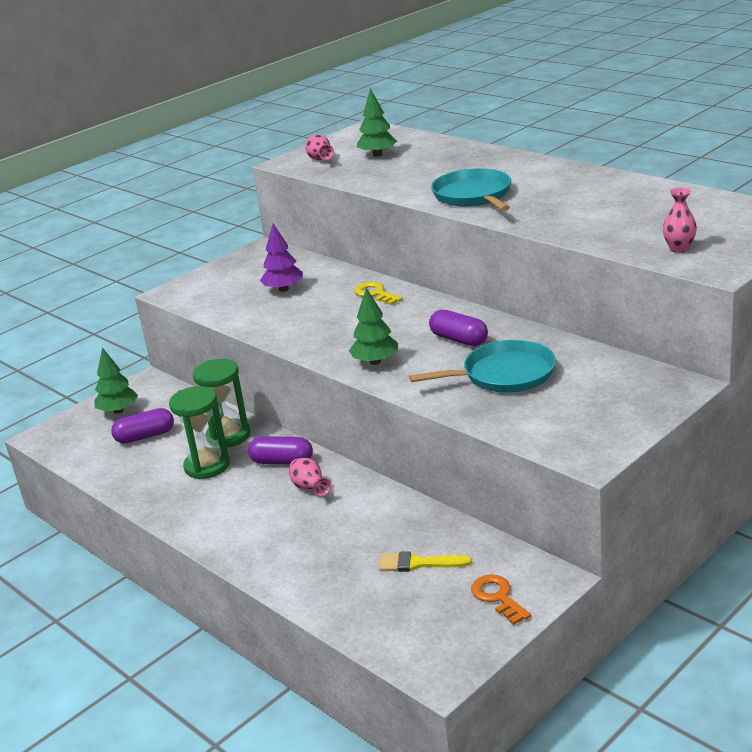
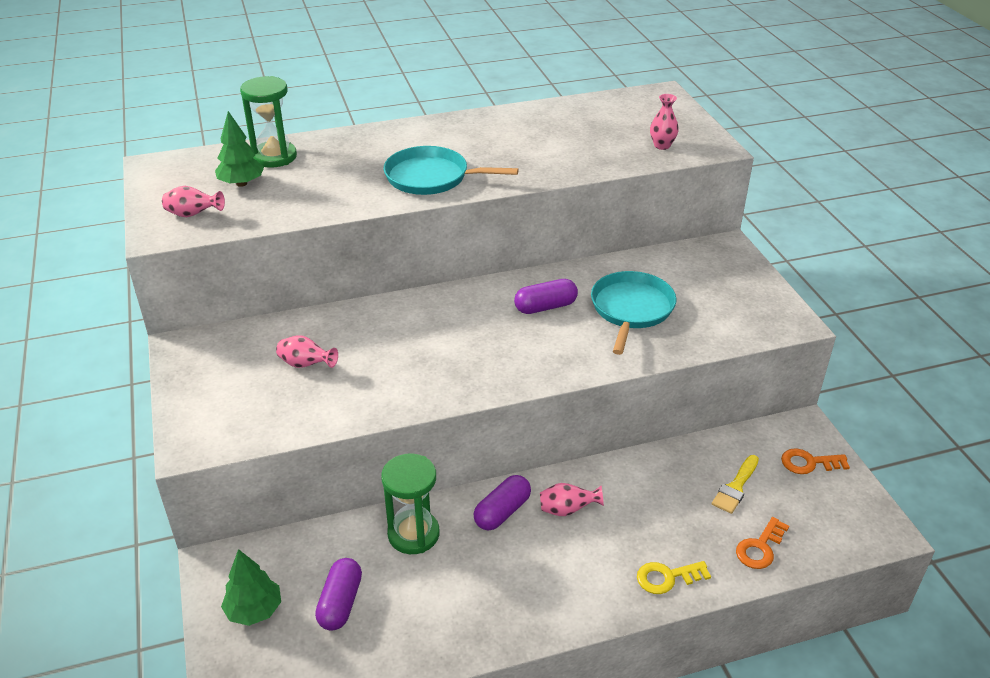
camera: 65 degrees left, 10 degrees up
green hourglass [169,386,230,479] -> green hourglass moved to [240,76,297,168]
purple tree [260,224,303,292] -> pink vase [276,335,338,368]
green tree [349,288,398,365] -> none
yellow key [354,282,403,305] -> yellow key moved to [637,561,711,594]
none -> orange key [736,517,789,569]

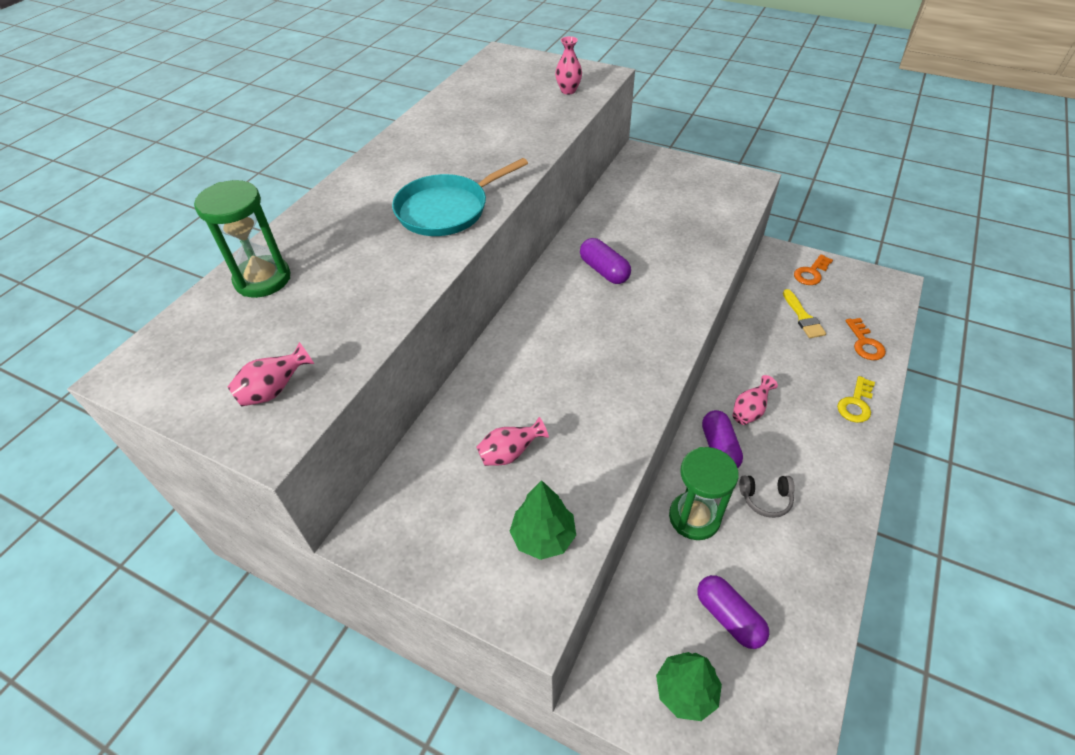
camera: 45 degrees left, 10 degrees up
green tree [215,111,264,187] -> green tree moved to [510,480,576,560]
purple capsule [514,279,578,314] -> purple capsule turned 60 degrees counterclockwise [580,238,631,284]
turquoise pan [591,271,677,355] -> none
none -> grey headphones [739,476,795,518]

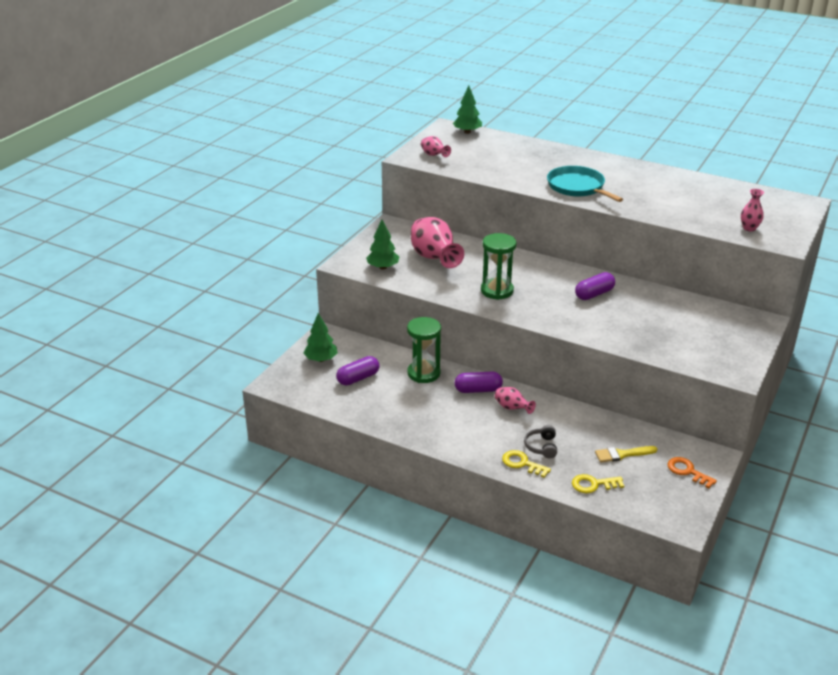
camera: 90 degrees right, 15 degrees down
green hourglass [194,180,291,298] -> green hourglass moved to [481,233,517,300]
pink vase [476,417,549,466] -> pink vase [411,217,464,268], size x2.03
grey headphones [739,476,795,518] -> grey headphones moved to [524,425,557,458]
orange key [845,318,886,360] -> yellow key [572,474,624,493]
none -> green tree [453,86,482,134]

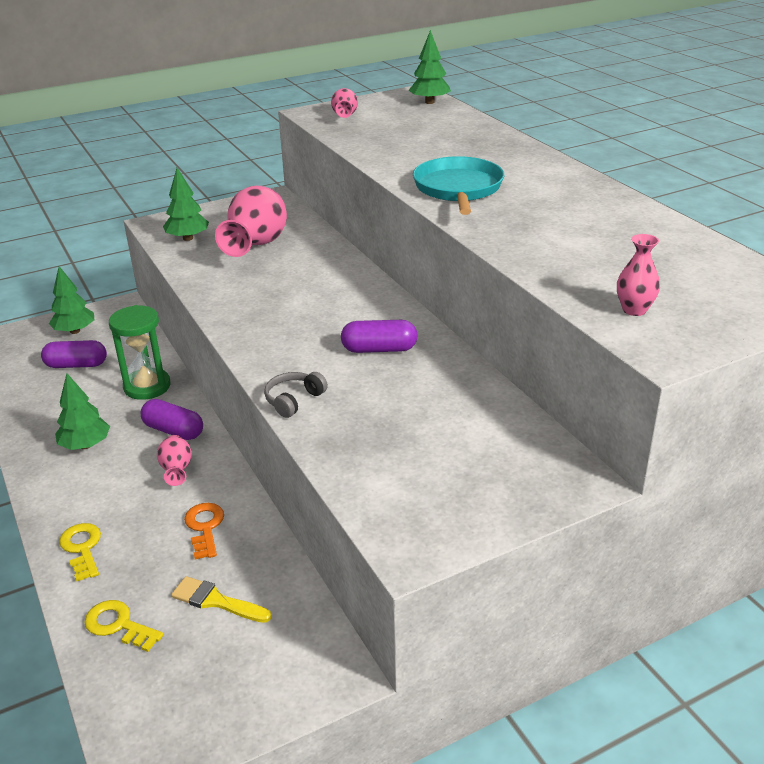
camera: 35 degrees right, 0 degrees up
green hourglass [481,233,517,300] -> none
grey headphones [524,425,557,458] -> grey headphones moved to [264,372,328,418]
orange key [668,457,717,488] -> orange key moved to [184,503,224,559]
none -> green tree [55,374,110,450]

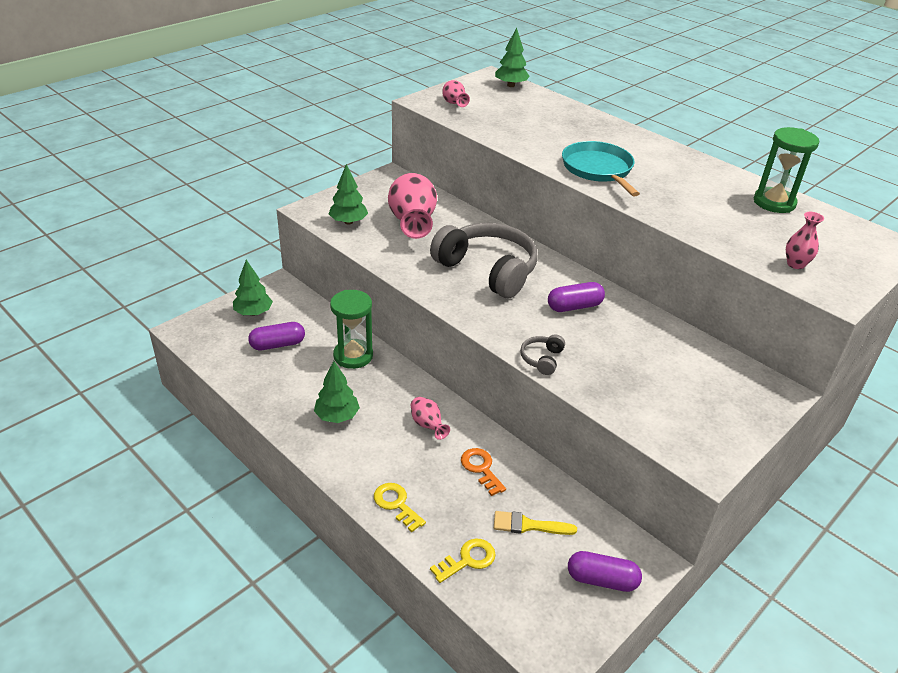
camera: 20 degrees left, 5 degrees up
yellow key [84,600,164,652] -> yellow key turned 135 degrees clockwise [430,539,496,583]
purple capsule [140,399,203,440] -> purple capsule moved to [568,551,642,592]
none -> grey headphones [430,223,538,298]
none -> green hourglass [754,127,819,213]

